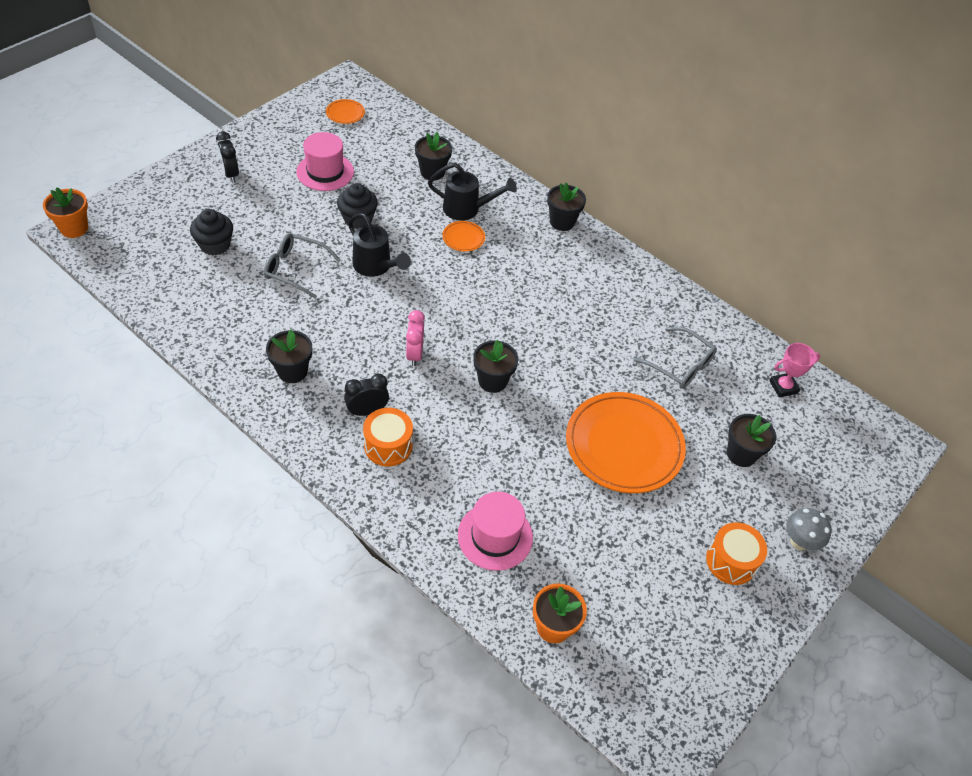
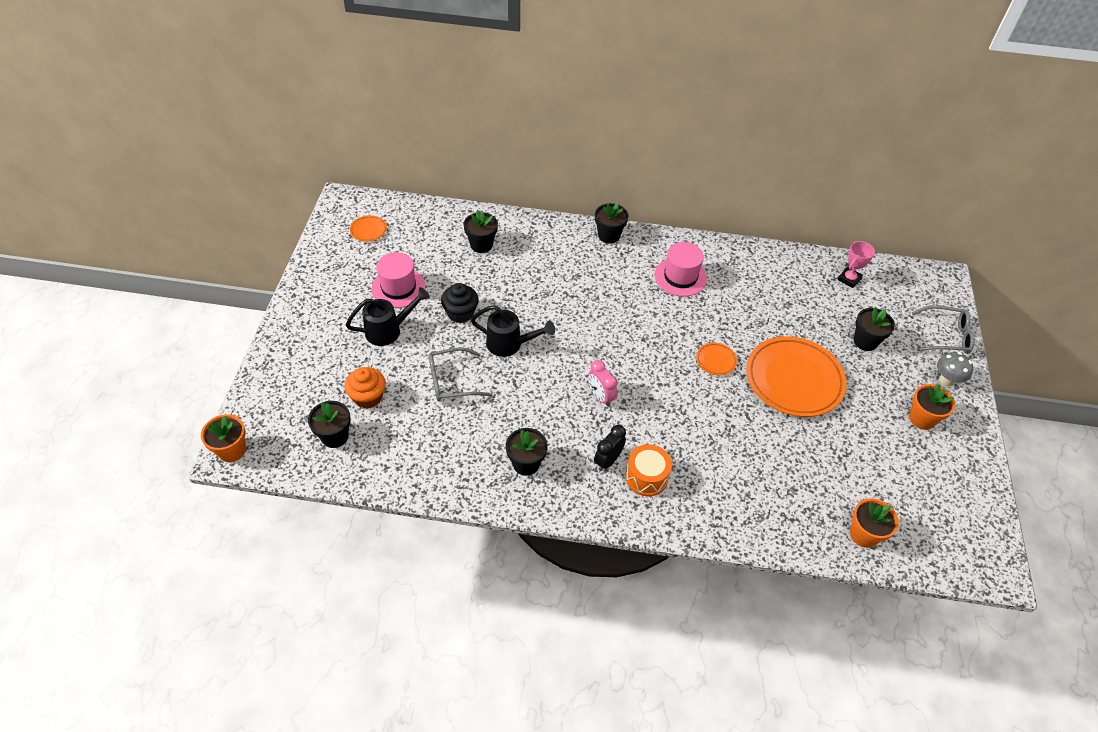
camera: 30 degrees left, 0 degrees up
black cupcake [190,209,233,256] -> orange cupcake [344,367,386,409]
black clock [216,132,239,183] -> none
black watering can [428,163,517,221] -> black watering can moved to [346,287,430,346]
orange plate [442,221,485,252] -> orange plate moved to [696,343,737,375]
pink hat [458,492,533,571] -> pink hat moved to [655,242,707,297]
black flower pot [474,340,518,393] -> black flower pot moved to [308,401,351,448]
grey glasses [633,327,717,389] -> grey glasses moved to [912,305,975,354]
orange drum [706,522,767,585] -> orange flower pot [909,384,956,430]

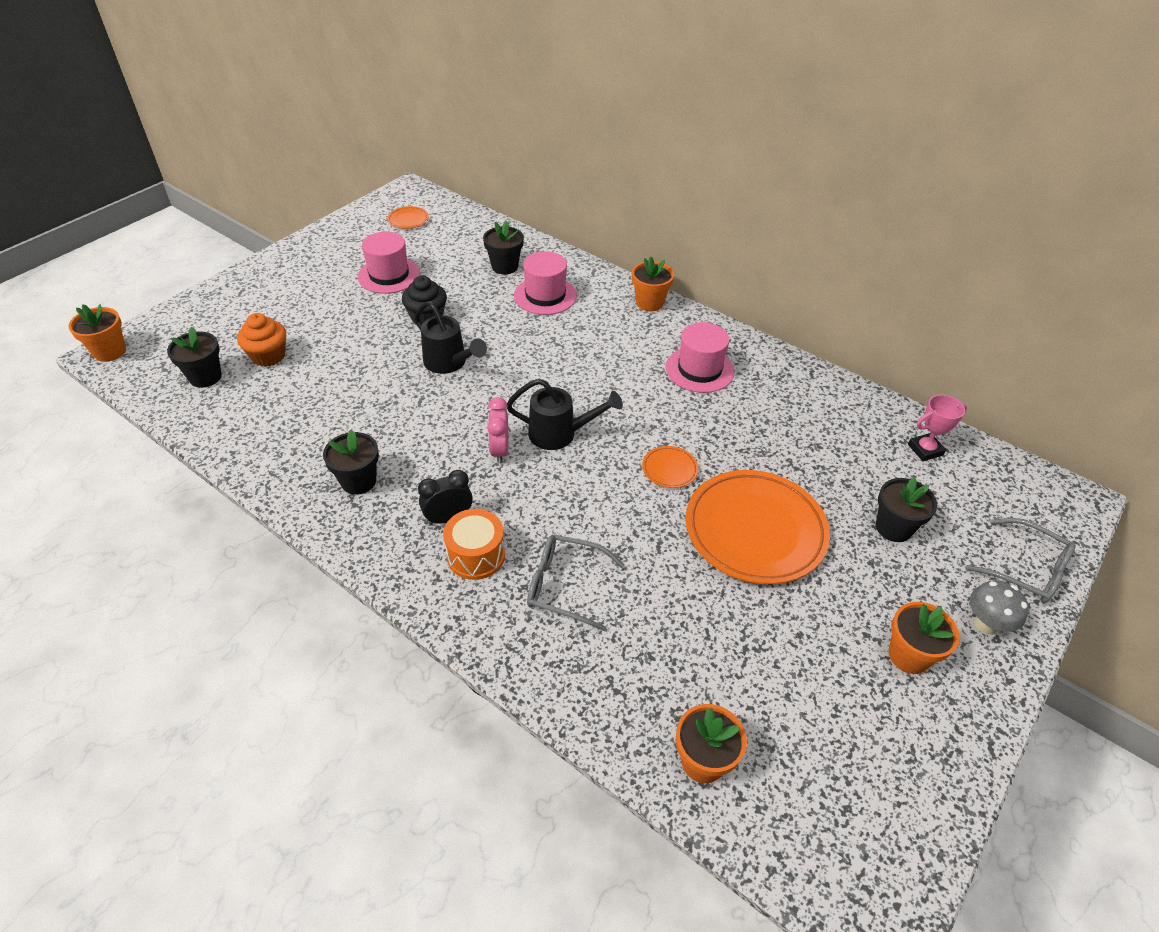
camera: 30 degrees right, 5 degrees down
black watering can [346,287,430,346] -> black watering can moved to [507,379,623,450]
grey glasses [429,347,490,401] -> grey glasses moved to [527,535,624,631]
black flower pot [595,202,628,244] -> orange flower pot [632,256,674,311]
none -> pink hat [514,251,577,315]

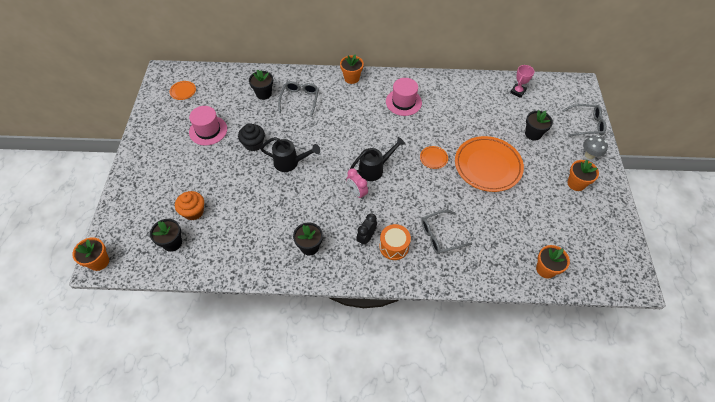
camera: 35 degrees left, 10 degrees up
pink hat [514,251,577,315] -> grey glasses [278,81,319,117]

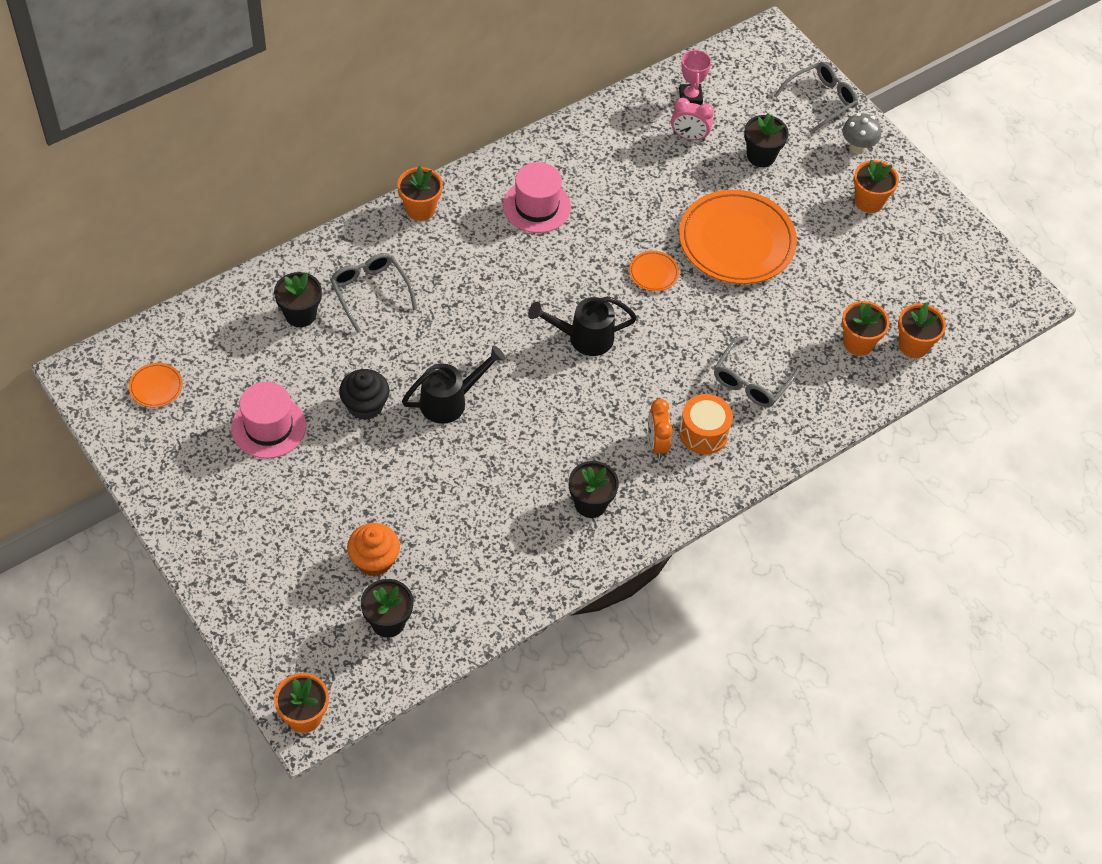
camera: 40 degrees left, 0 degrees up
pink clock [346,168,368,200] -> pink clock moved to [671,98,714,141]
black watering can [350,137,405,181] -> black watering can turned 120 degrees counterclockwise [528,296,637,356]
black clock [356,213,377,246] -> orange clock [648,399,673,459]
none -> orange flower pot [842,301,889,356]

